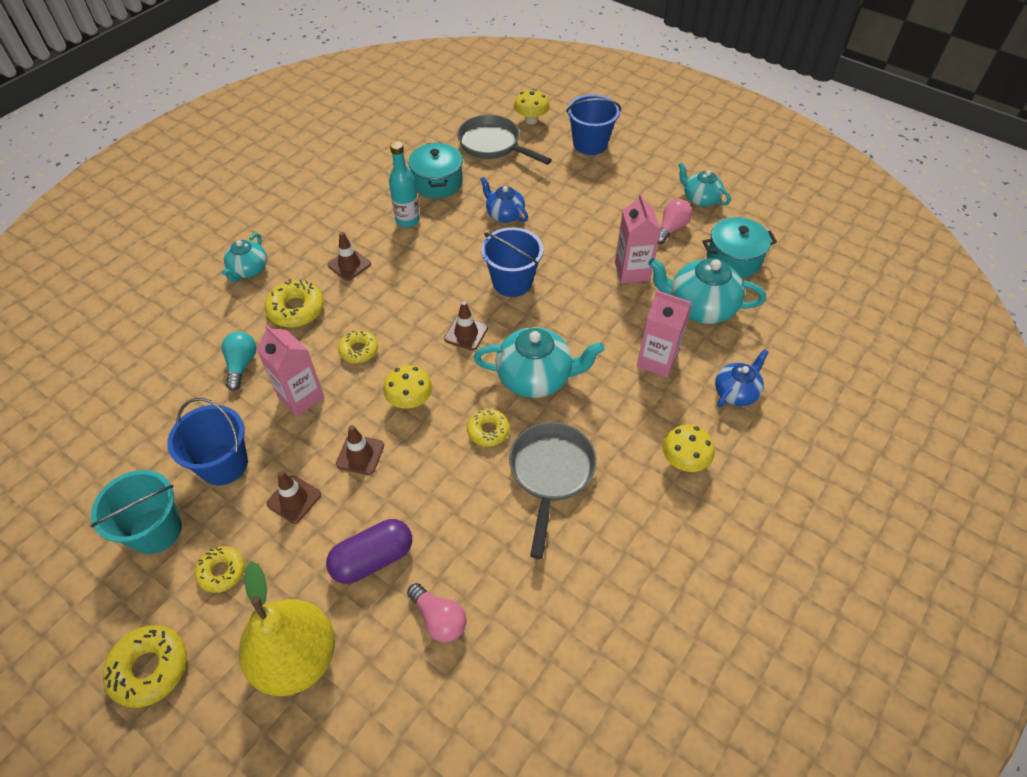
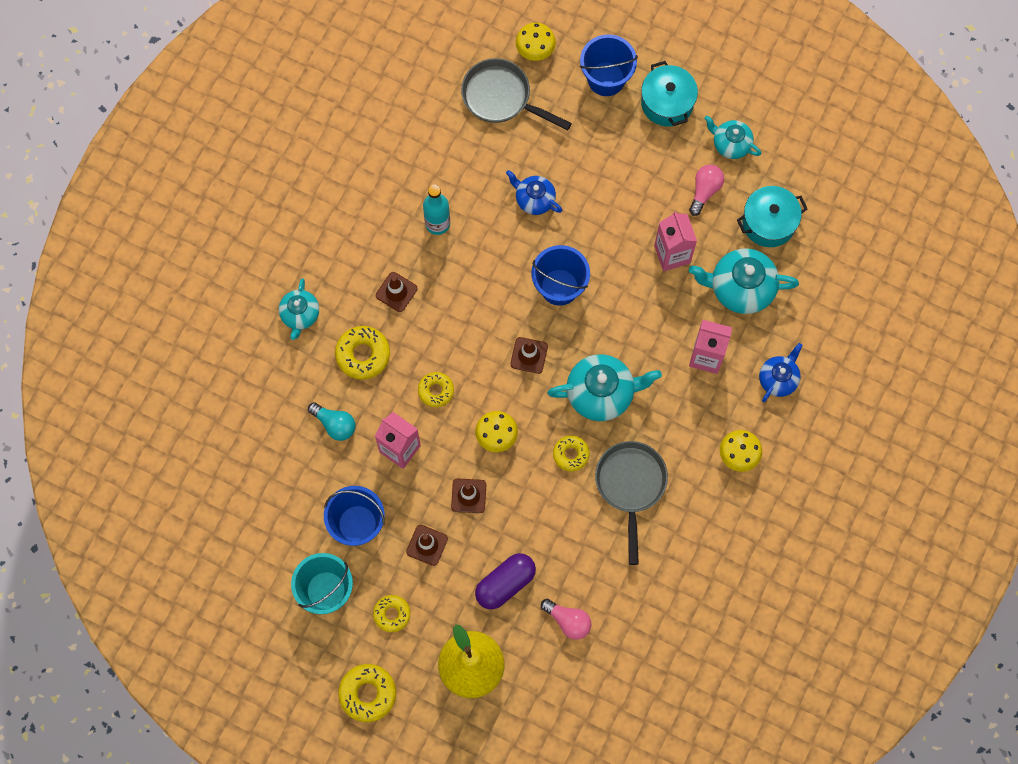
camera: 10 degrees left, 20 degrees up
turquoise light bulb [222,332,256,391] -> turquoise light bulb turned 135 degrees clockwise [308,402,355,441]
turquoise pot [408,143,463,199] -> turquoise pot moved to [641,61,698,126]

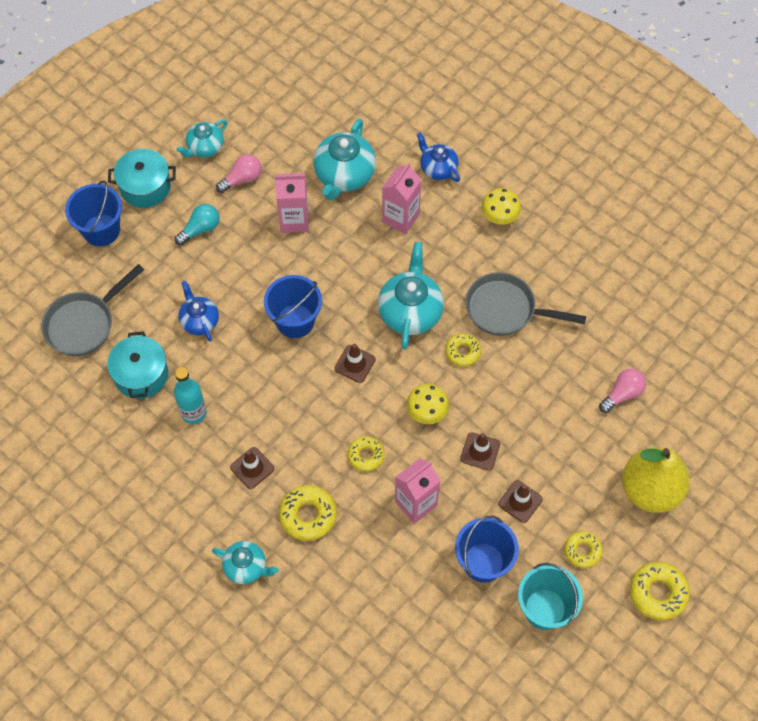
camera: 75 degrees left, 10 degrees down
turquoise light bulb [308,402,355,441] -> turquoise light bulb moved to [175,204,219,245]
purple capsule [475,553,536,609] -> none
blue teapot [506,170,562,215] -> blue teapot turned 105 degrees clockwise [178,281,219,341]
yellow mushroom [516,23,556,61] -> none
pink light bulb [689,165,724,216] -> pink light bulb turned 105 degrees clockwise [216,154,262,193]
turquoise pot [737,186,807,247] -> turquoise pot moved to [107,331,168,399]

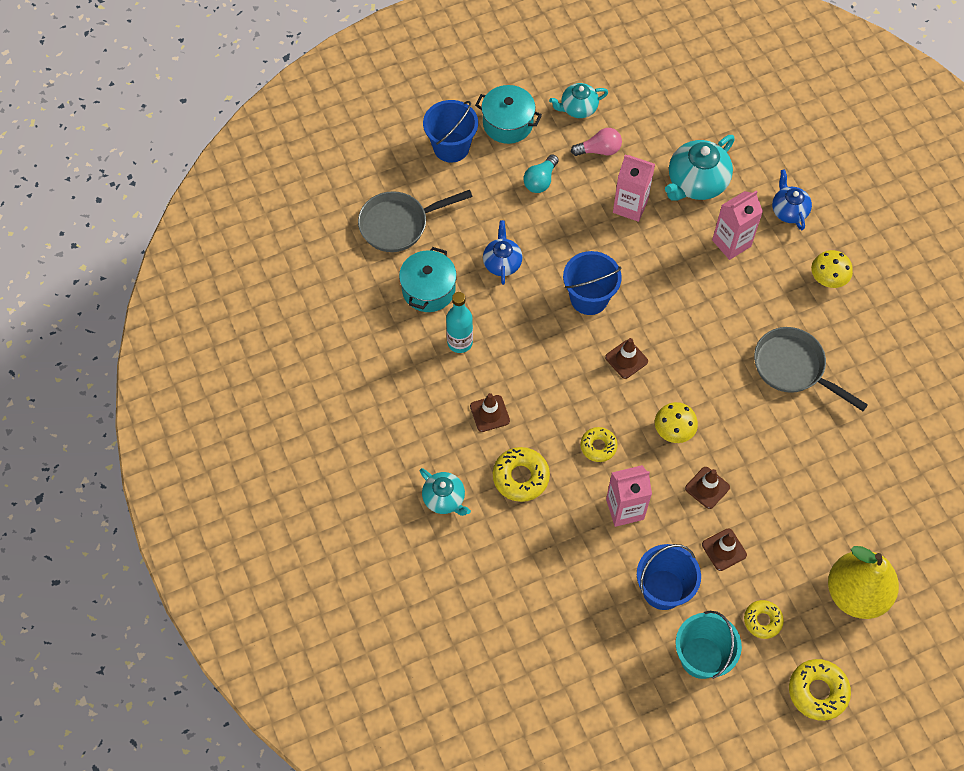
camera: 25 degrees right, 0 degrees up
turquoise light bulb [175,204,219,245] -> turquoise light bulb turned 135 degrees clockwise [523,154,559,193]
turquoise teapot [378,242,444,349] -> none
yellow donut [445,333,481,367] -> none
pink light bulb [599,369,646,413] -> none

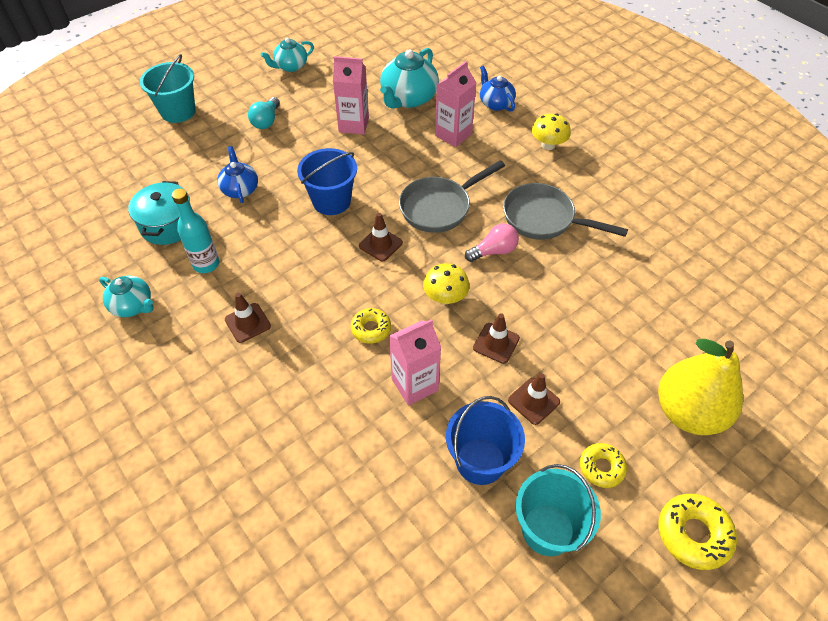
camera: 15 degrees left, 10 degrees down
grey pan [358,190,473,252] -> grey pan moved to [399,160,505,233]
turquoise teapot [420,468,471,516] -> turquoise teapot moved to [99,276,153,317]
blue bucket [423,100,478,163] -> turquoise bucket [140,54,196,123]
turquoise pot [475,85,542,144] -> none
yellow donut [493,447,550,502] -> none
pink light bulb [571,128,622,156] -> pink light bulb moved to [465,223,519,262]

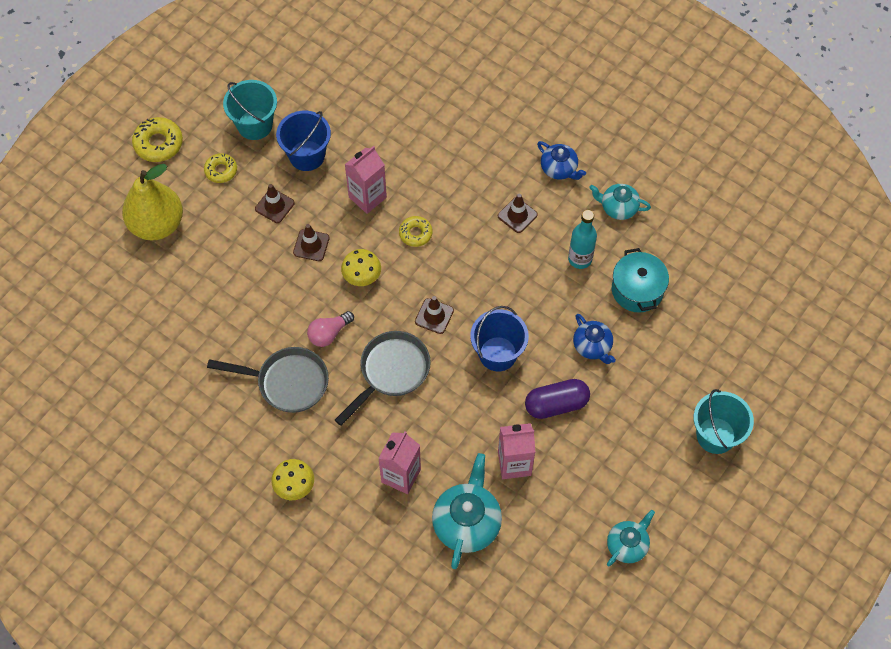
camera: 165 degrees right, 10 degrees up
turquoise light bulb [248,97,280,129] -> none
blue teapot [480,66,516,112] -> blue teapot moved to [537,141,586,180]
none -> purple capsule [525,379,590,419]

